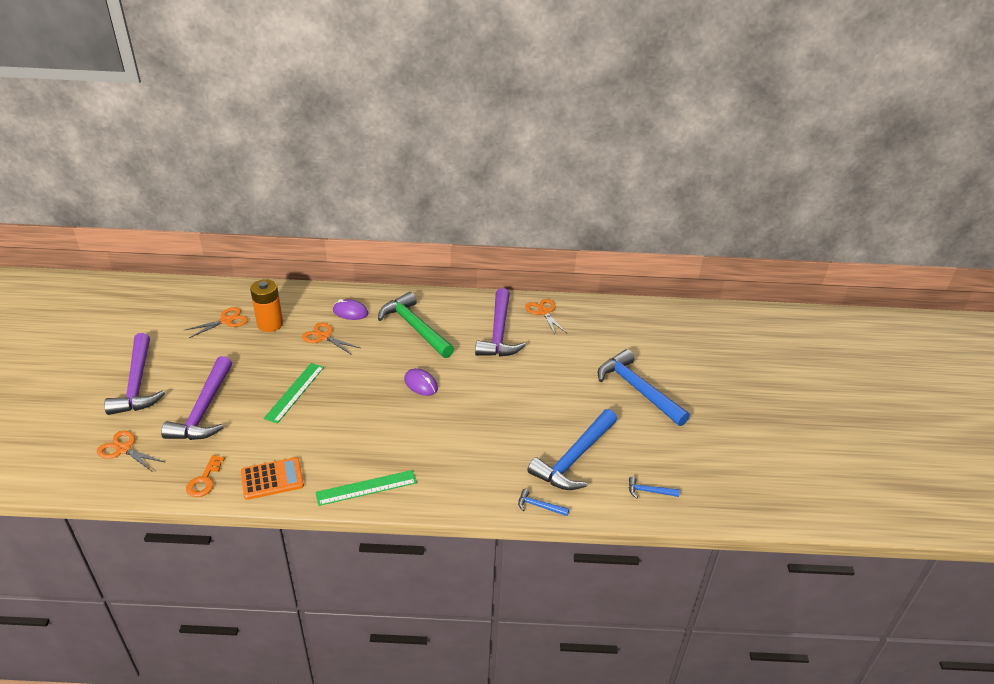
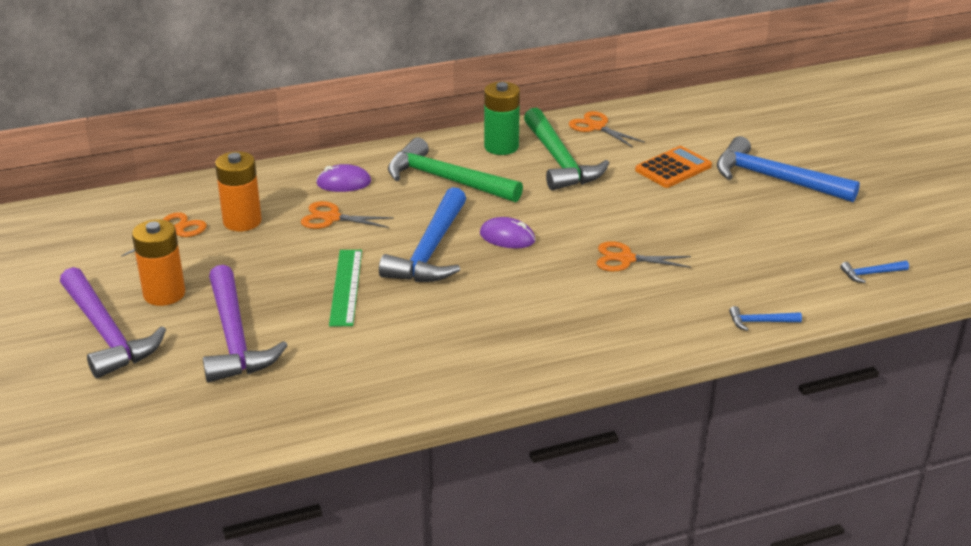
camera: 20 degrees left, 5 degrees down
orange scissors [97,431,164,472] -> orange scissors moved to [597,241,691,272]
orange key [186,455,225,497] -> none
orange calculator [241,457,304,500] -> orange calculator moved to [635,146,712,188]
green ruler [315,470,417,506] -> none
purple hammer [475,288,526,357] -> green hammer [524,108,609,190]
blue hammer [527,409,617,490] -> blue hammer moved to [379,187,466,282]
none -> orange battery [132,219,185,306]
none -> green battery [484,82,520,155]

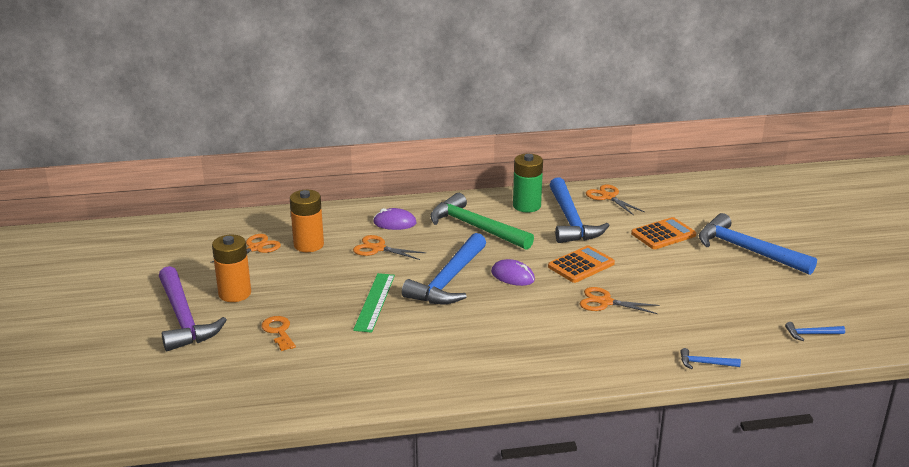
camera: 10 degrees right, 5 degrees down
purple hammer [203,265,288,383] -> orange key [261,316,296,351]
green hammer [524,108,609,190] -> blue hammer [550,177,610,243]
none -> orange calculator [548,246,615,283]

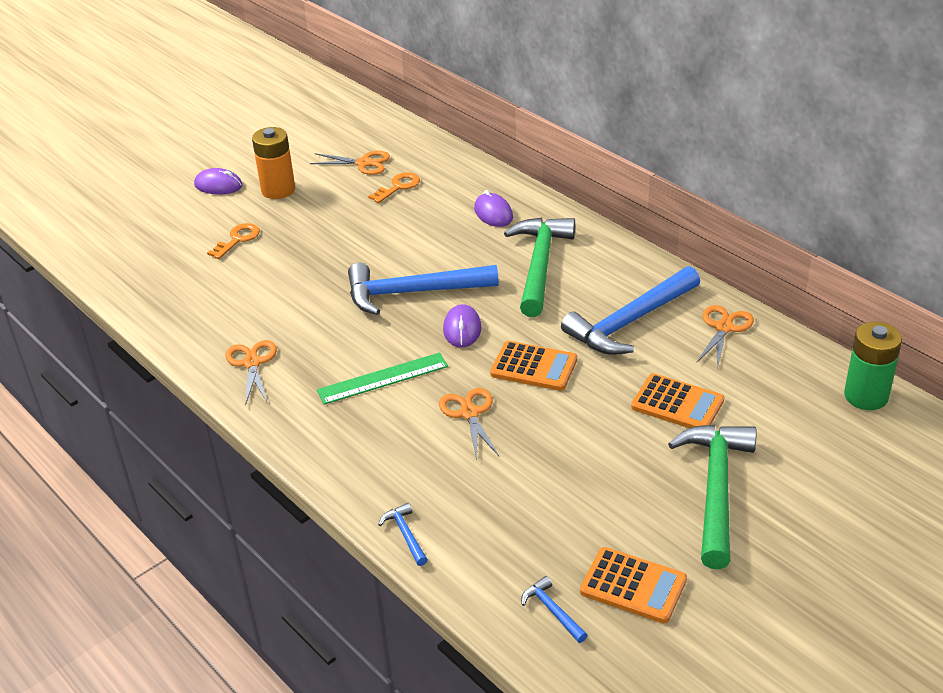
camera: 60 degrees right, 10 degrees up
purple hammer [159,266,227,351] -> purple mouse [194,168,243,195]
orange battery [290,190,324,252] -> orange key [368,172,420,203]
orange scissors [353,235,426,260] -> orange scissors moved to [225,340,277,406]
green ruler [353,273,395,333] -> green ruler moved to [317,352,448,405]
green battery [513,154,543,212] -> green battery moved to [844,321,902,410]
blue hammer [699,213,817,275] -> green hammer [668,425,757,569]
none -> orange calculator [580,547,687,623]

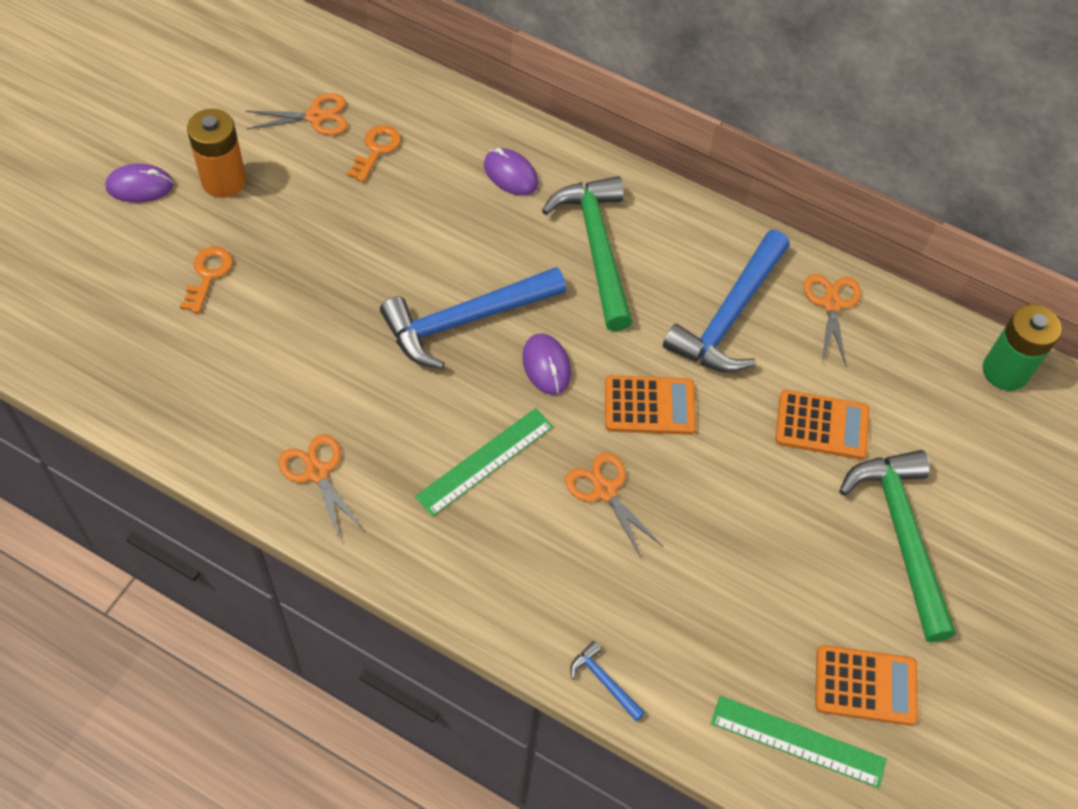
camera: 25 degrees left, 20 degrees up
blue hammer [521,576,588,643] -> green ruler [711,696,887,788]

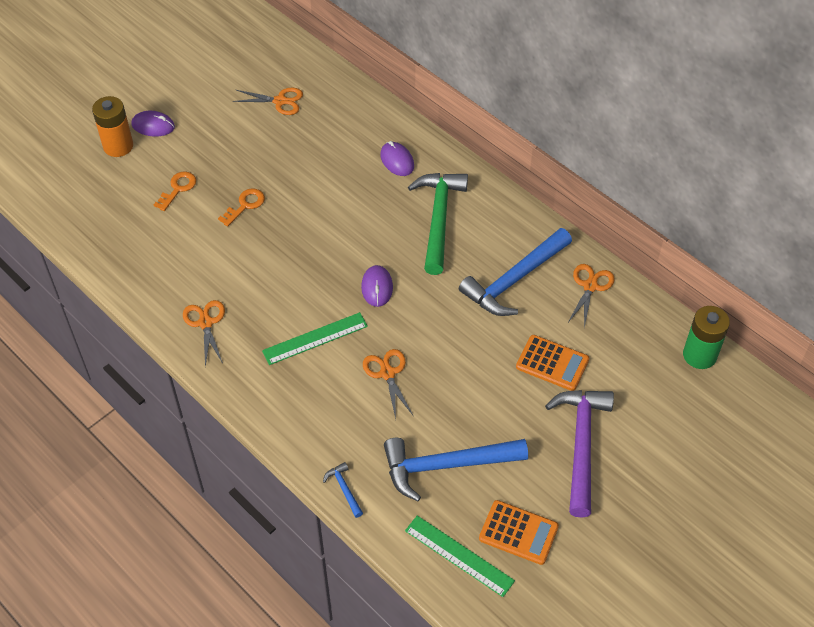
camera: 20 degrees right, 5 degrees down
orange battery [187,109,246,198] -> orange battery moved to [92,96,133,157]
orange key [347,125,401,182] -> orange key moved to [218,188,265,227]
blue hammer [380,267,566,369] -> blue hammer moved to [384,438,528,501]
orange calculator [605,375,696,435] -> none
green hammer [839,450,956,642] -> purple hammer [545,390,614,518]

